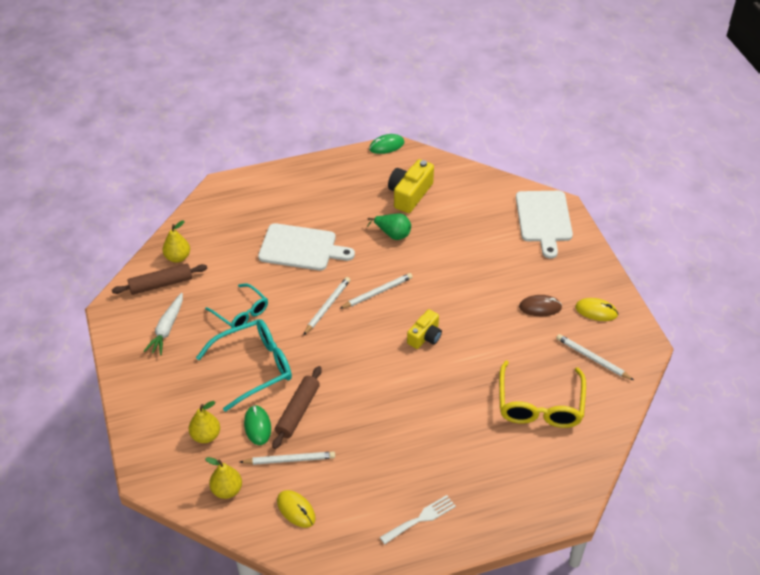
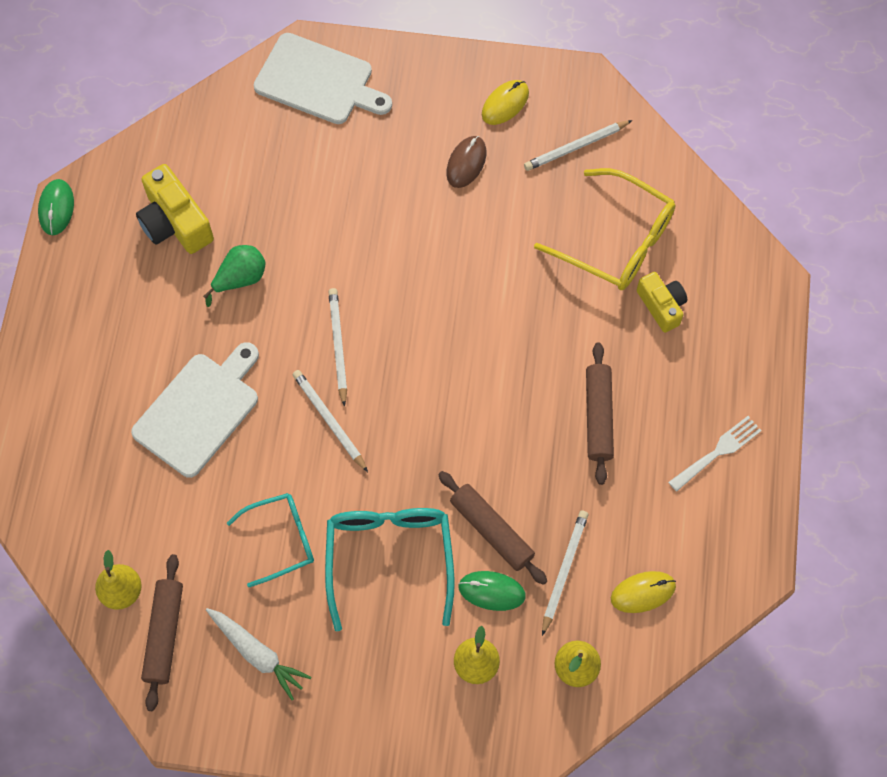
camera: 65 degrees left, 20 degrees up
white fork [380,495,456,544] -> white fork turned 60 degrees clockwise [668,416,762,492]
yellow camera [407,309,442,349] -> yellow camera moved to [637,272,687,333]
none -> brown rolling pin [586,342,614,485]

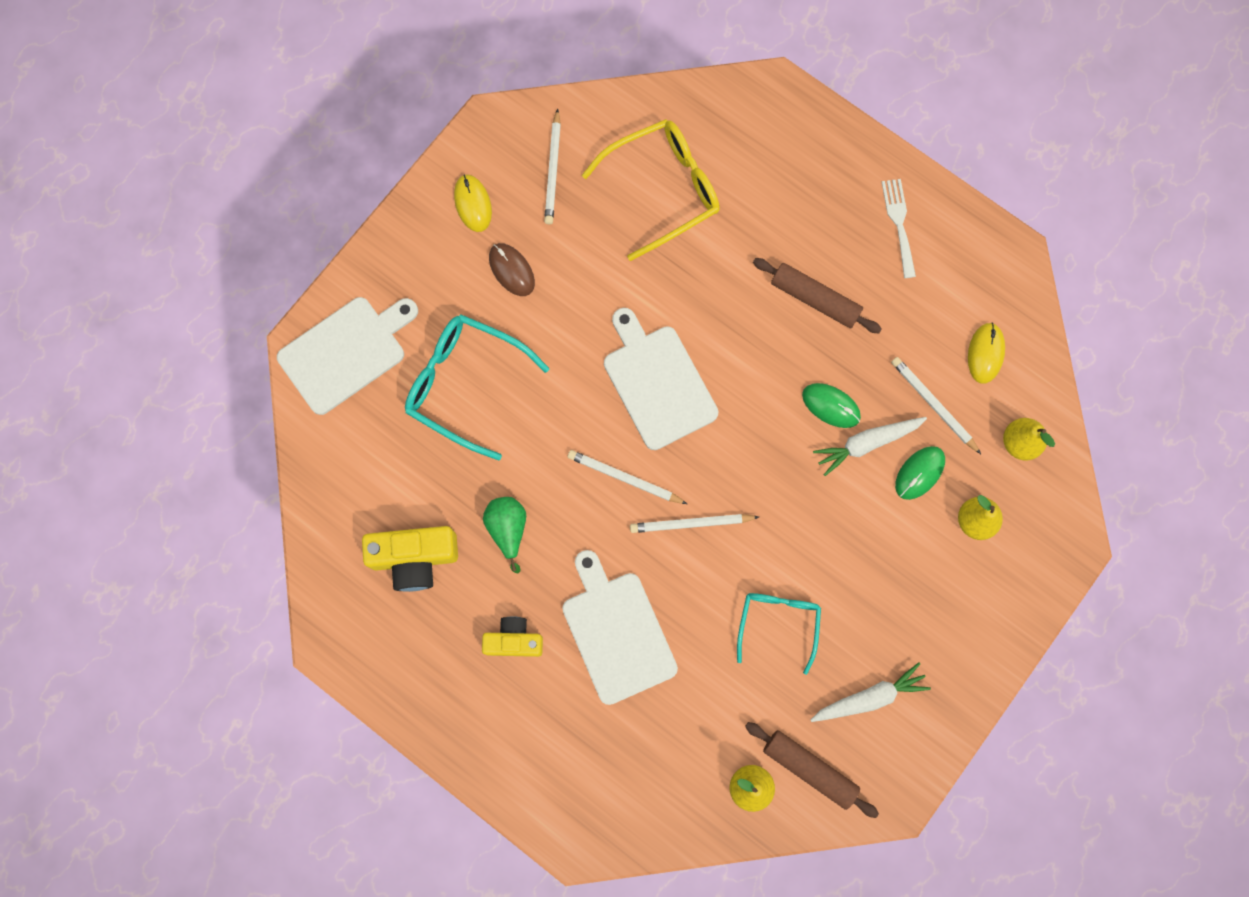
camera: 60 degrees left, 10 degrees up
green mouse [38,179,74,235] -> green mouse moved to [802,383,861,428]
turquoise glasses [325,508,455,631] -> turquoise glasses moved to [405,314,549,461]
brown rolling pin [438,471,547,585] -> white carrot [813,417,927,476]
yellow camera [637,272,687,333] -> yellow camera moved to [482,616,543,657]
none -> white cutting board [604,308,719,450]

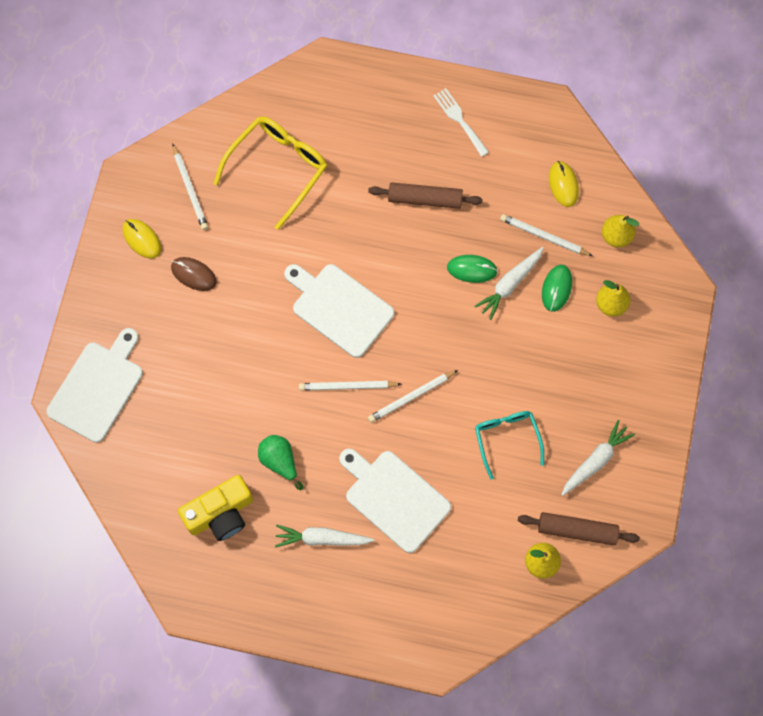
camera: 25 degrees left, 5 degrees down
turquoise glasses [405,314,549,461] -> none
yellow camera [482,616,543,657] -> white carrot [275,525,374,547]

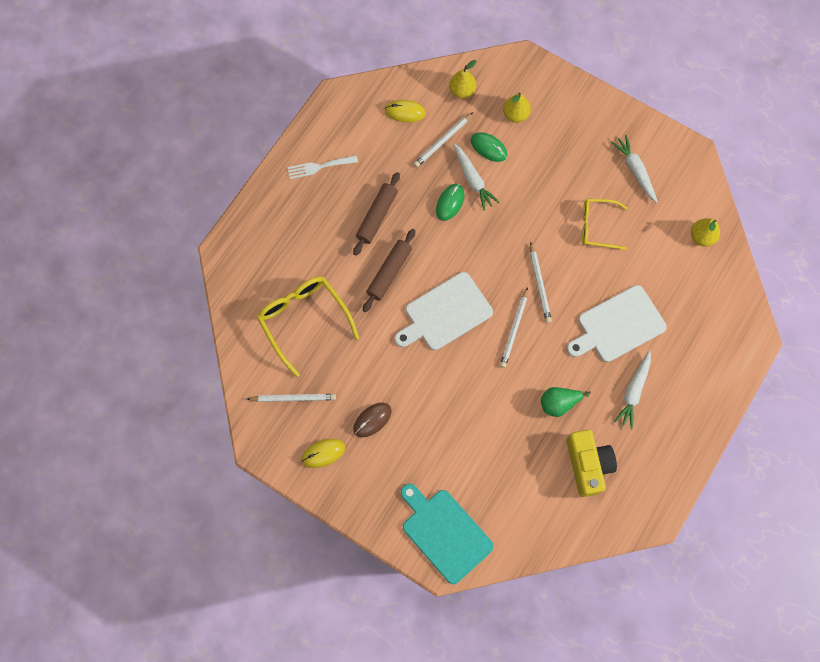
camera: 70 degrees left, 0 degrees up
white cutting board [46,328,143,443] -> turquoise cutting board [401,484,494,584]
turquoise glasses [475,411,544,480] -> yellow glasses [582,199,628,250]
brown rolling pin [518,512,640,546] -> brown rolling pin moved to [363,229,416,312]

